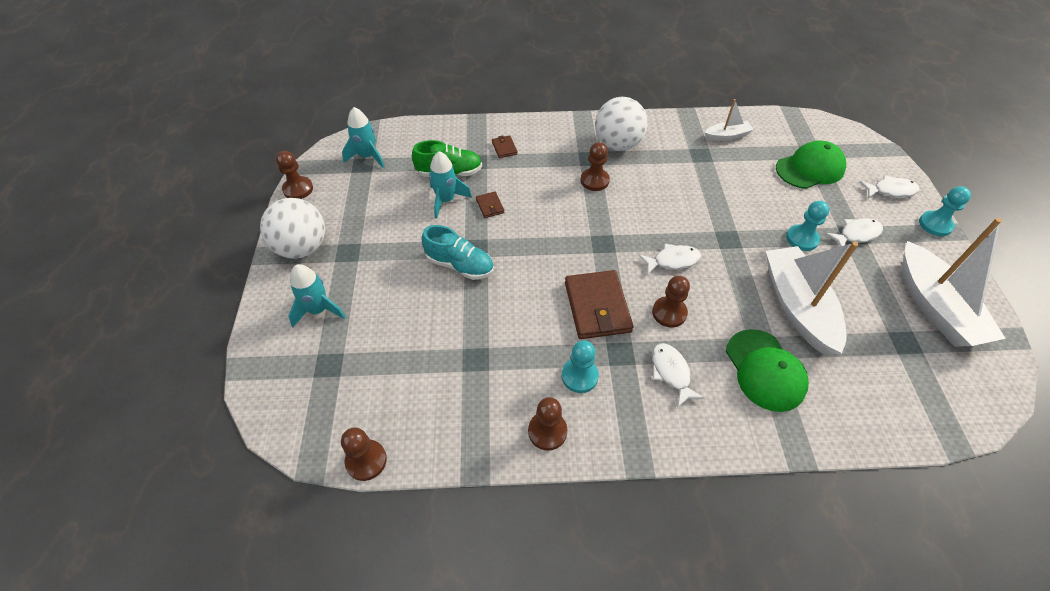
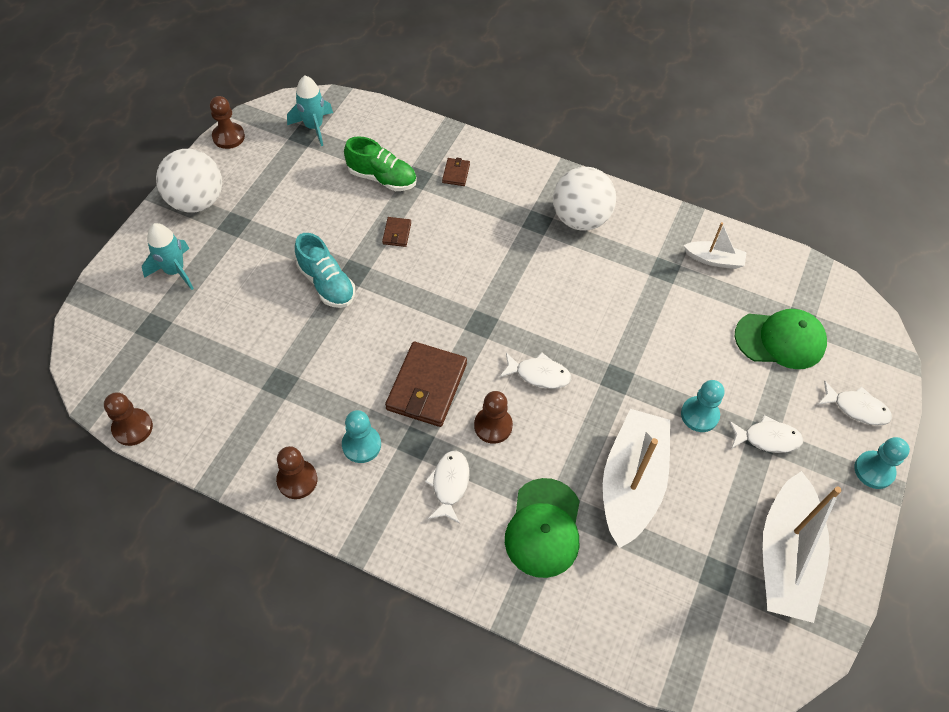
camera: 25 degrees right, 5 degrees up
turquoise rocket [429,151,472,219] -> none
brown pawn [580,142,610,191] -> none

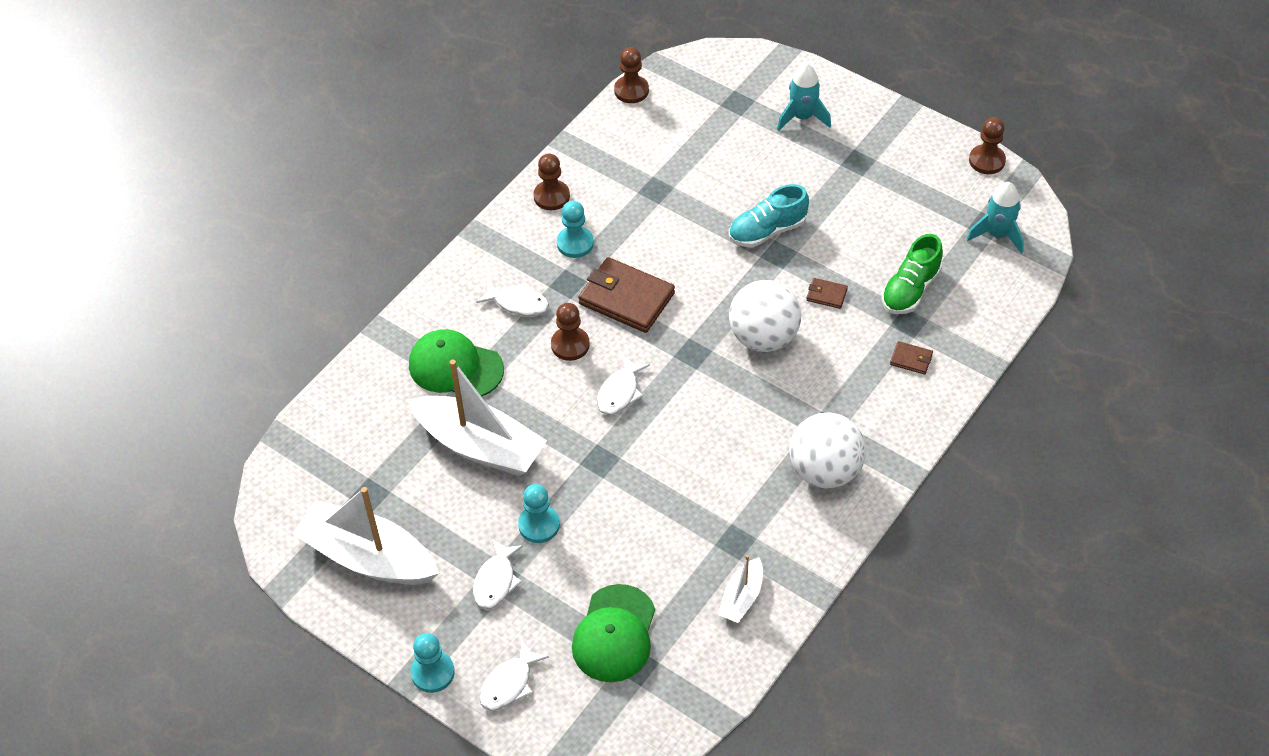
camera: 105 degrees right, 5 degrees down
white ball [156,149,222,213] -> white ball moved to [729,280,801,352]

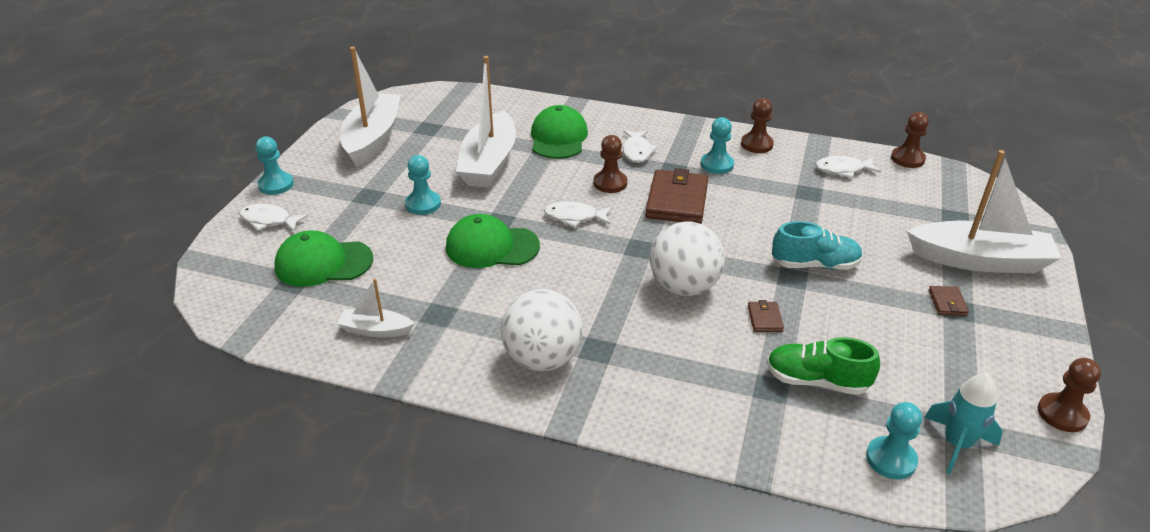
camera: 70 degrees right, 15 degrees down
white fish [473,539,523,609] -> white fish moved to [815,156,881,178]
turquoise shoe [729,184,809,248] -> turquoise shoe turned 135 degrees clockwise [772,221,863,270]
turquoise rocket [777,63,831,131] -> white boat [907,150,1061,273]
brown wallet [890,341,933,375] -> brown wallet moved to [929,286,969,316]
none -> green cap [446,214,540,268]
none -> turquoise pawn [866,402,922,480]

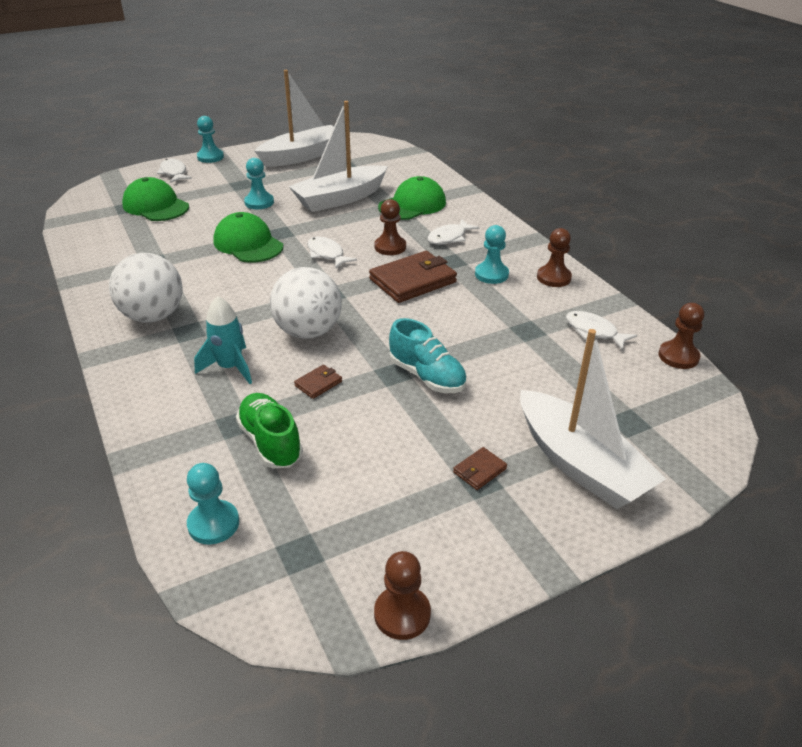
camera: 45 degrees right, 0 degrees up
white boat [337,278,415,338] -> none
turquoise rocket [924,373,1003,474] -> turquoise rocket moved to [194,296,252,384]

